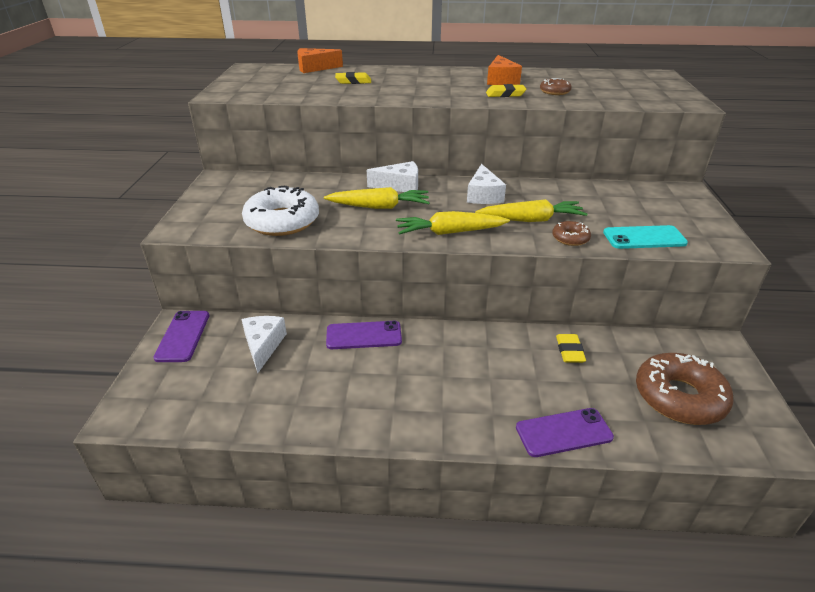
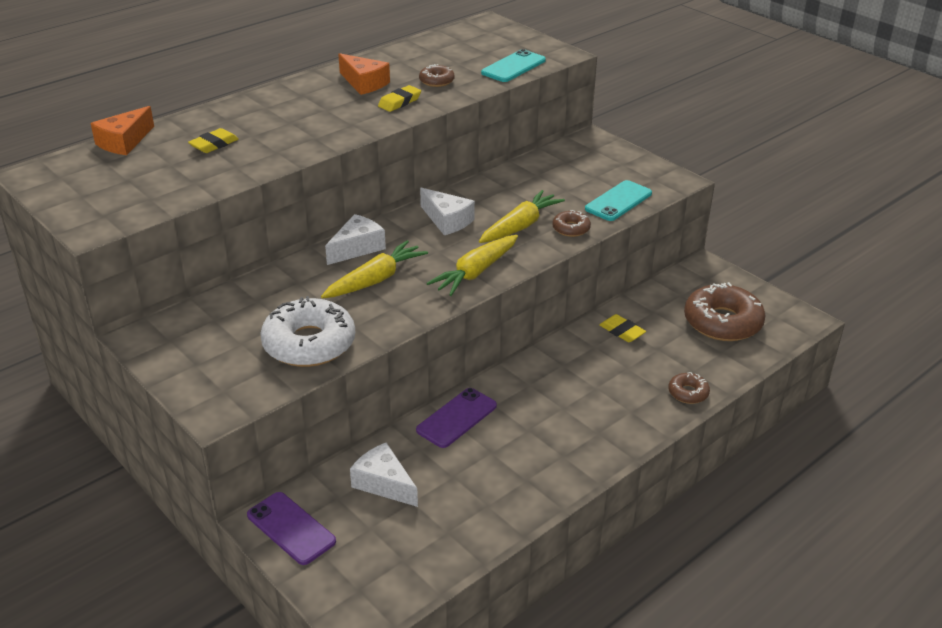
camera: 45 degrees left, 0 degrees up
purple phone [516,408,614,457] -> brown donut [668,372,710,404]
none -> turquoise phone [481,49,546,82]

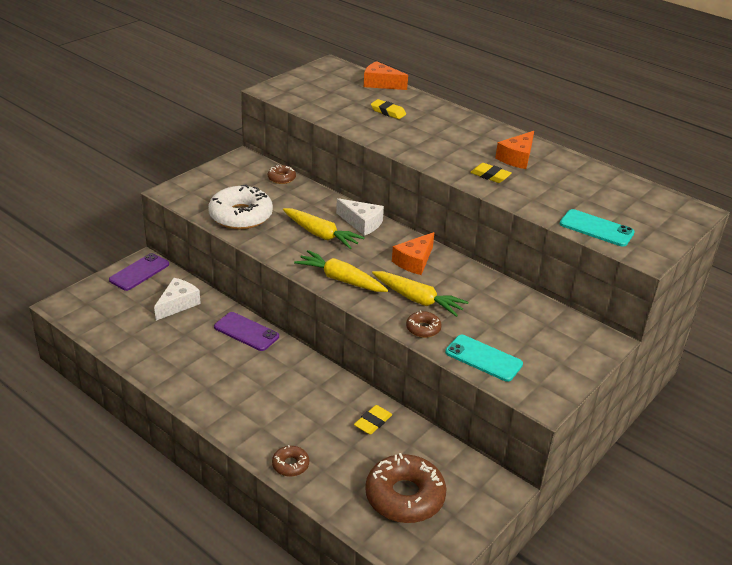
camera: 80 degrees right, 0 degrees up
brown donut [419,64,455,87] -> brown donut moved to [268,165,296,184]
white cheese [420,188,475,235] -> orange cheese [392,232,435,275]

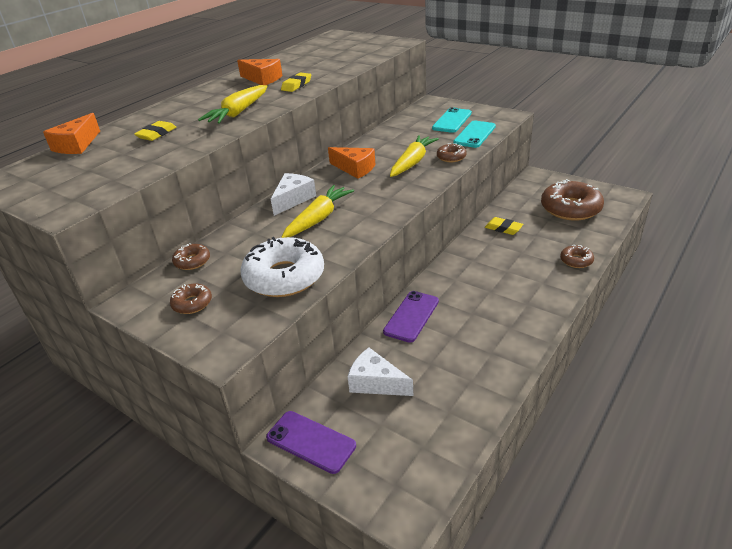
camera: 90 degrees left, 0 degrees up
yellow carrot [294,250,388,292] -> yellow carrot moved to [198,85,267,124]
turquoise phone [560,209,635,247] -> turquoise phone moved to [432,107,472,133]
none -> brown donut [170,283,212,314]

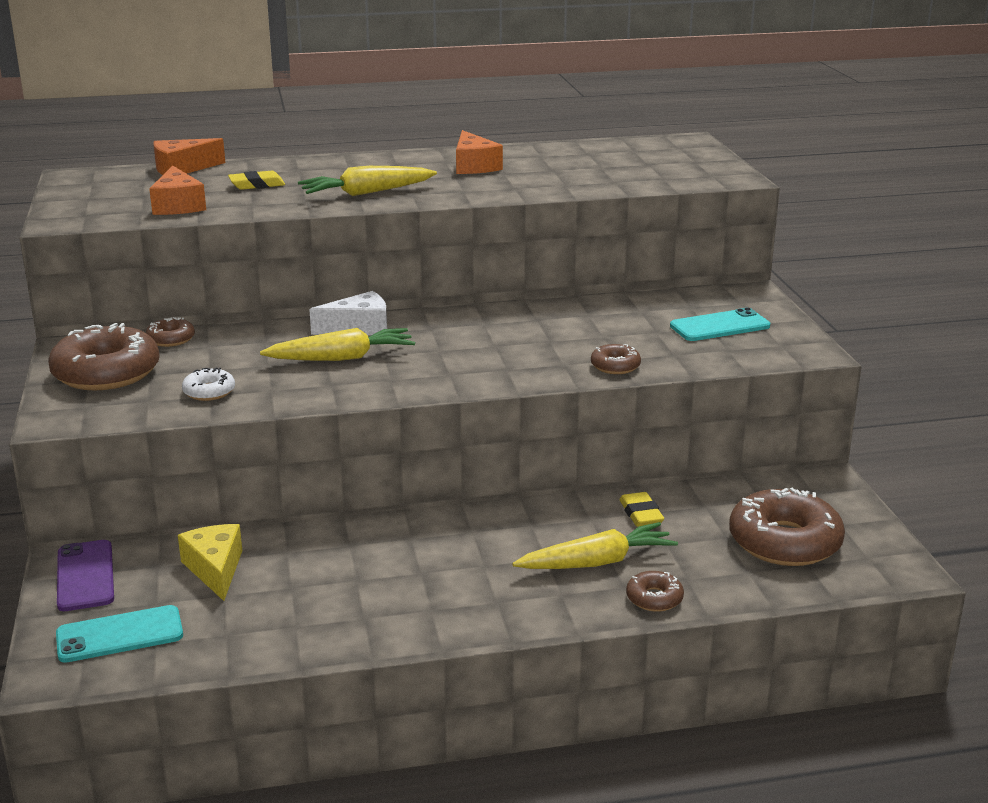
camera: 40 degrees right, 10 degrees down
brown donut [170,283,212,314] -> brown donut [48,323,160,390], size x2.10
white donut [240,237,324,297] -> white donut [182,367,235,401], size x0.48
yellow eraser [281,72,311,92] -> none
orange cheese [328,147,375,179] -> orange cheese moved to [149,166,206,215]
white cheese [348,348,413,396] -> yellow cheese [178,524,242,601]
purple phone [383,291,439,343] -> none
yellow carrot [390,135,439,177] -> yellow carrot moved to [512,522,678,569]
turquoise phone [453,121,496,148] -> turquoise phone moved to [56,605,183,663]

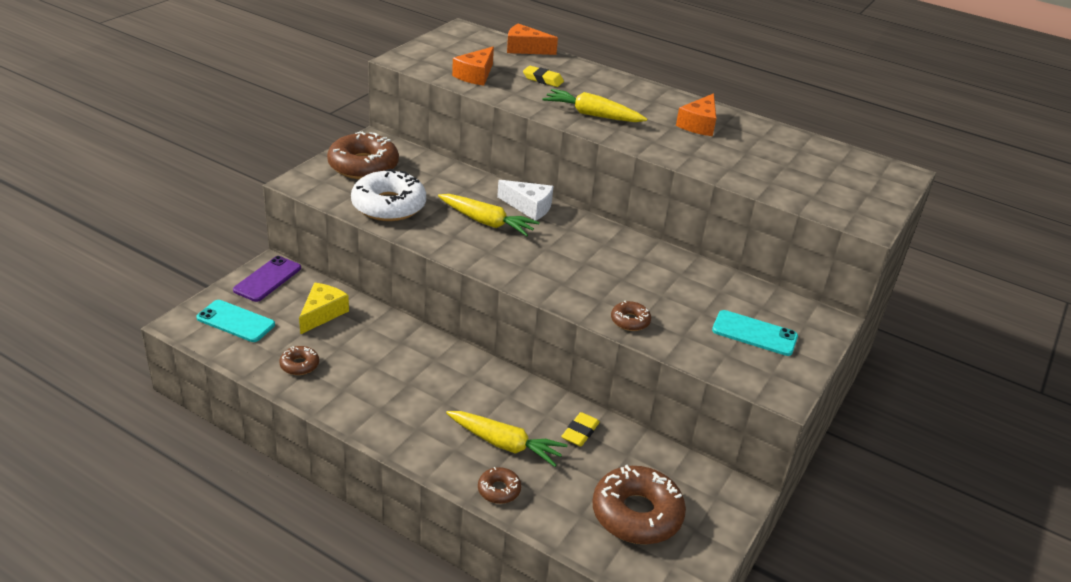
camera: 40 degrees right, 10 degrees up
brown donut [146,317,195,347] -> brown donut moved to [279,346,319,375]
white donut [182,367,235,401] -> white donut [351,169,426,221], size x2.10

